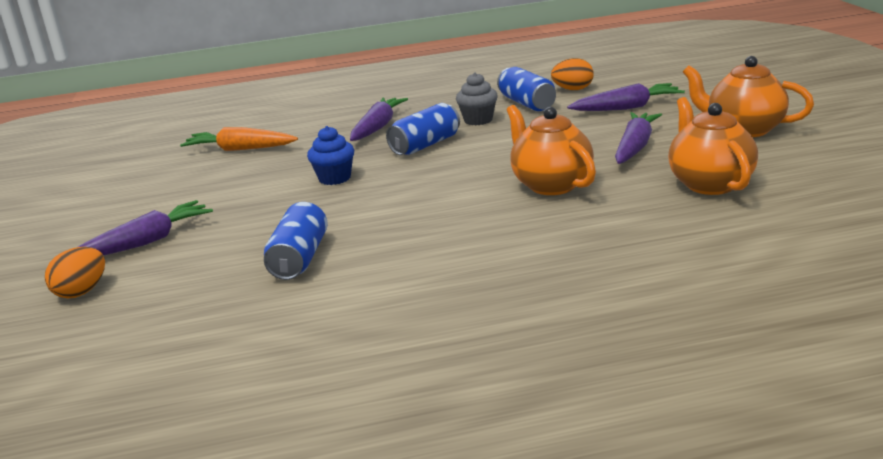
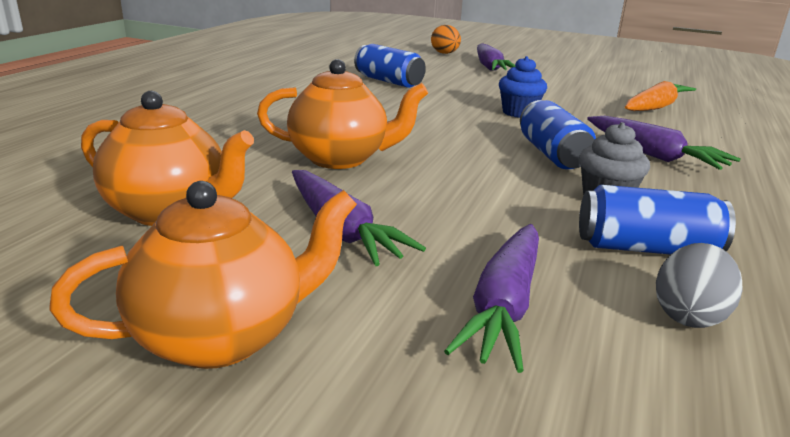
camera: 120 degrees right, 0 degrees up
orange egg [551,58,594,90] -> grey egg [656,243,743,328]

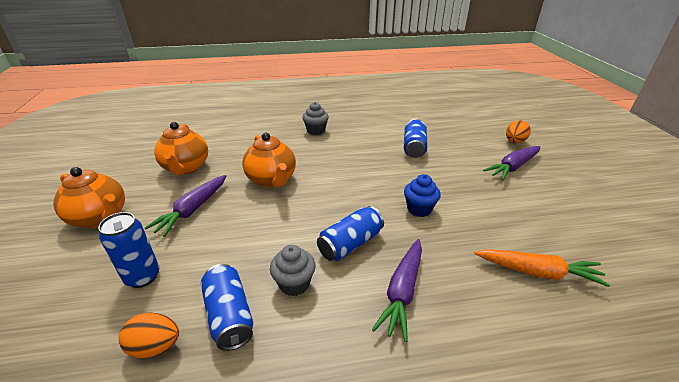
camera: 60 degrees right, 10 degrees up
purple carrot [444,224,539,373] -> blue can [98,212,159,288]
grey egg [656,243,743,328] -> orange egg [119,313,179,358]
none -> grey cupcake [302,102,329,135]

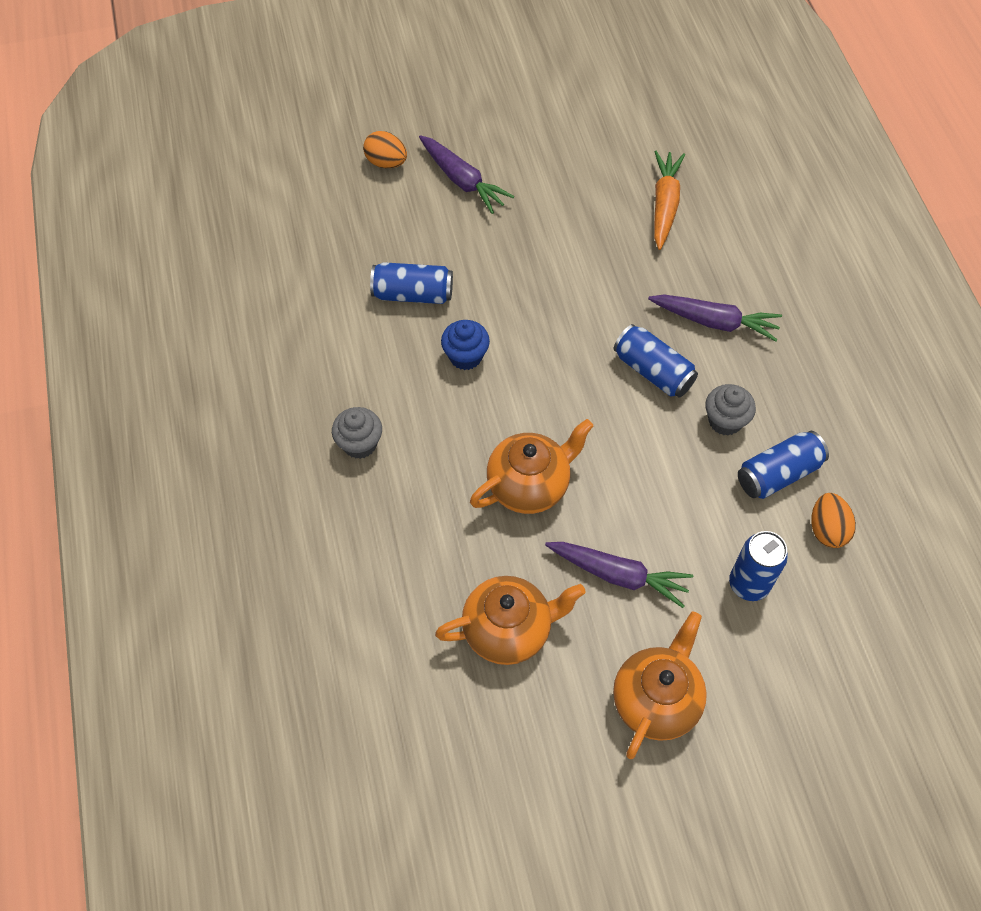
camera: 95 degrees left, 25 degrees up
blue cupcake [404,174,441,217] -> blue cupcake moved to [441,320,490,370]

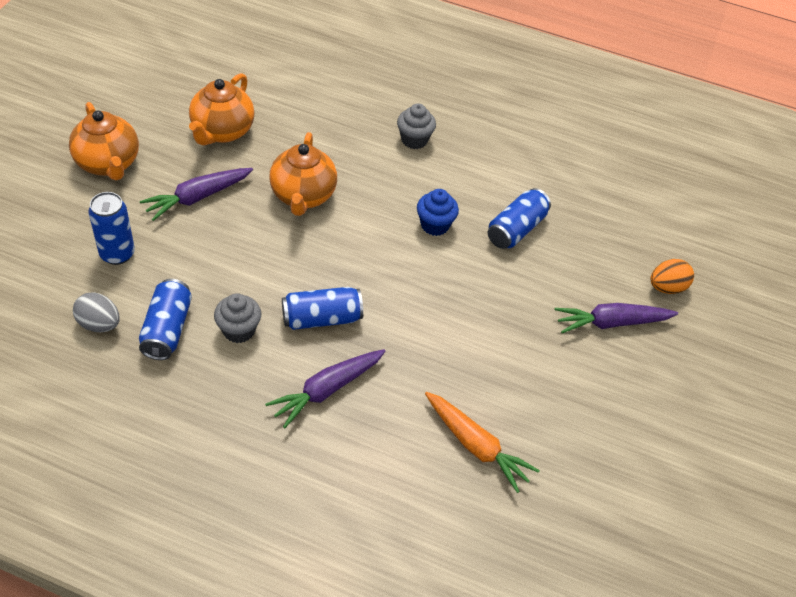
camera: 120 degrees right, 10 degrees down
orange egg [811,493,856,548] -> grey egg [73,292,120,332]

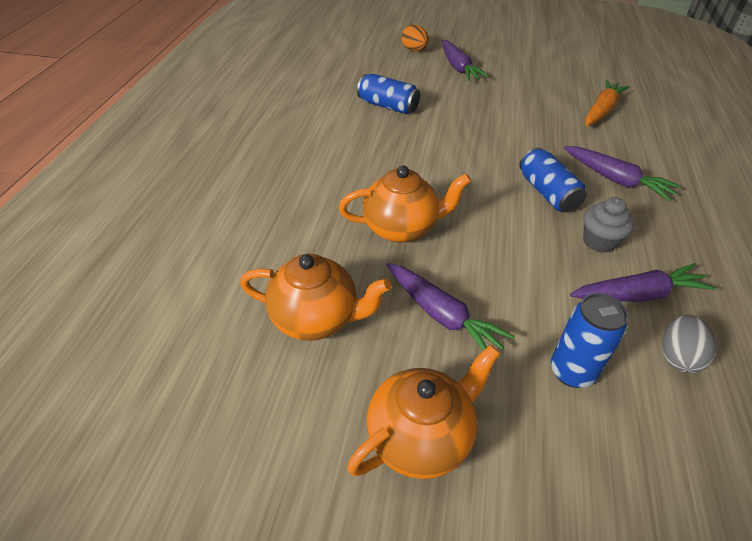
camera: 95 degrees left, 5 degrees down
blue can [139,279,192,360] -> purple carrot [570,263,716,302]
grey cupcake [397,103,436,149] -> none
blue cupcake [417,189,459,236] -> none

